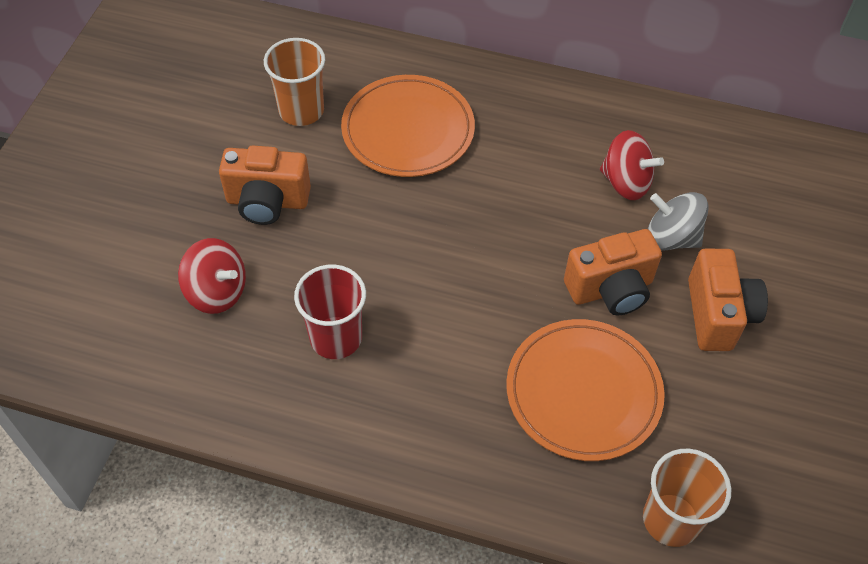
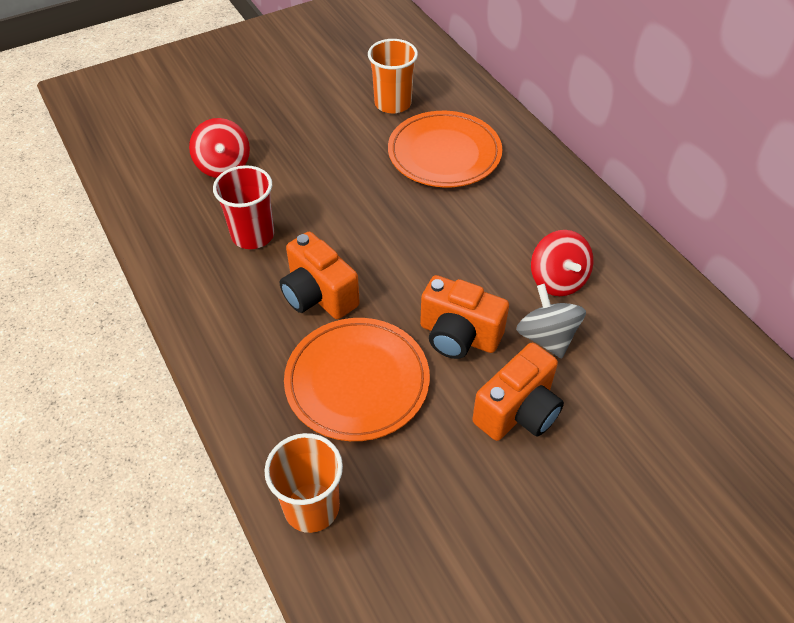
camera: 45 degrees right, 5 degrees down
orange camera [219,145,311,225] -> orange camera moved to [280,232,360,319]

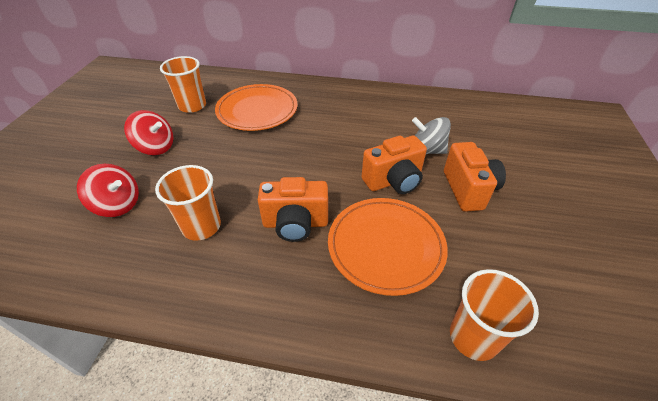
camera: 50 degrees left, 5 degrees down
red cup [213,165,274,249] -> orange cup [155,165,221,241]
red spinning top [531,230,593,296] -> red spinning top moved to [124,110,173,155]

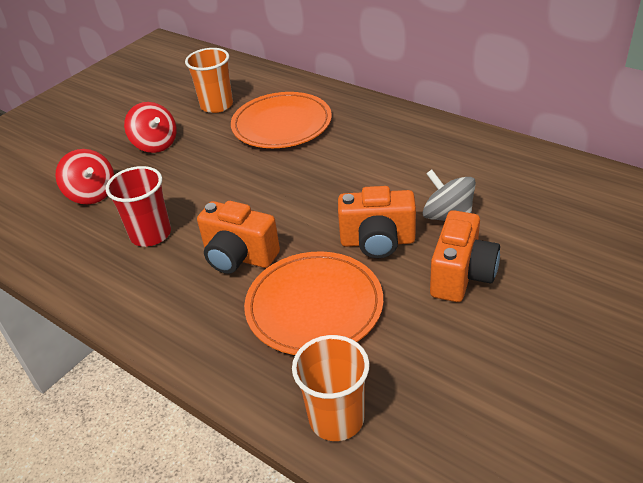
camera: 30 degrees right, 5 degrees down
orange cup [155,165,221,241] -> red cup [106,166,171,247]

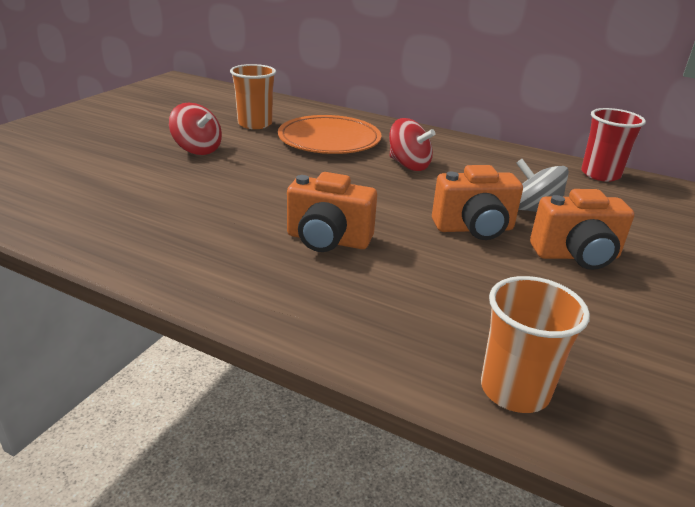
camera: 15 degrees left, 10 degrees down
red spinning top [55,149,114,204] -> red spinning top moved to [389,118,435,171]
red cup [106,166,171,247] -> red cup moved to [581,108,646,182]
orange plate [244,251,383,355] -> none
orange camera [430,210,500,302] -> orange camera turned 75 degrees clockwise [530,189,634,270]

